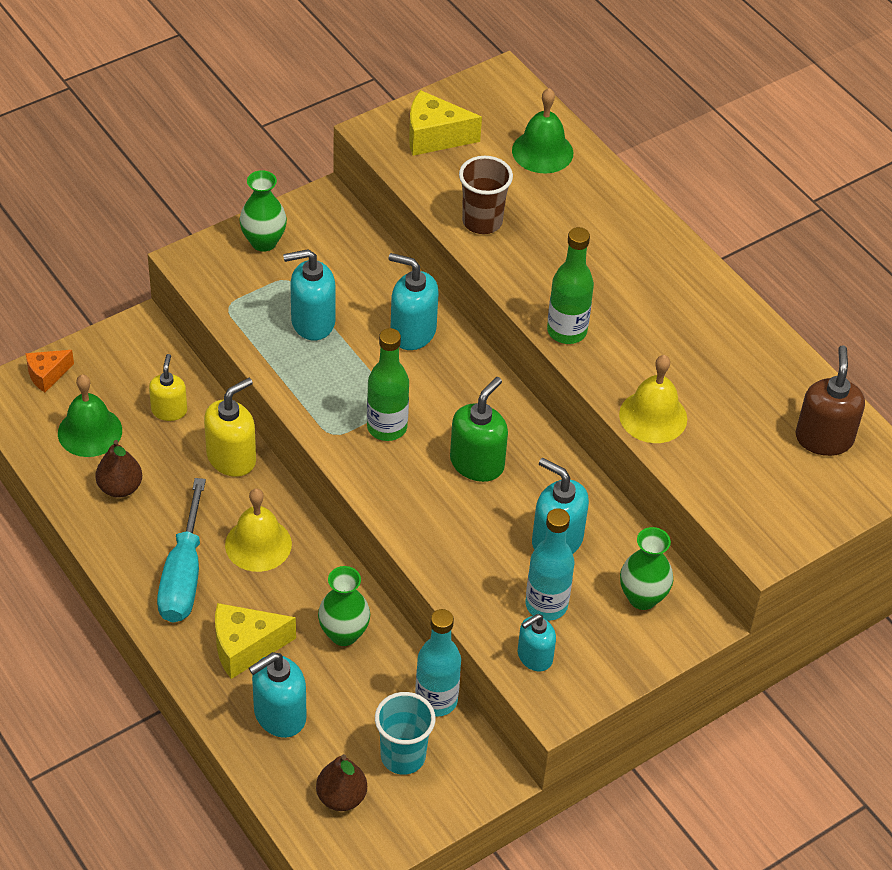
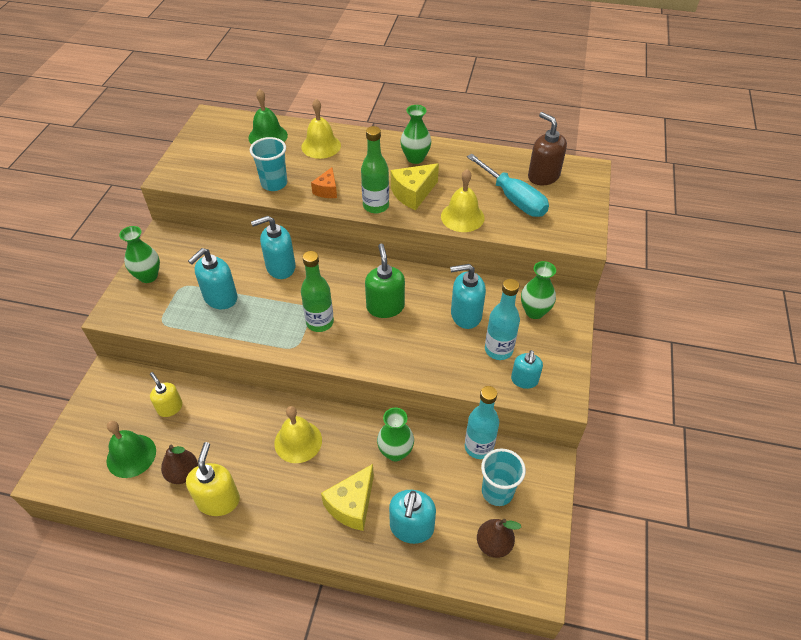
camera: 40 degrees left, 0 degrees up
orange cheese [26,350,74,392] -> orange cheese moved to [311,167,337,198]
turquoise screwdriver [157,478,206,623] -> turquoise screwdriver moved to [467,154,549,217]
yellow soap dispenser [204,378,256,477] -> yellow soap dispenser moved to [186,442,240,516]
yellow cheese [409,90,482,156] -> yellow cheese moved to [391,163,439,210]
brown cup [459,156,513,234] -> turquoise cup [250,137,287,191]
none -> yellow bell [301,99,341,159]
none -> green vase [400,105,431,164]

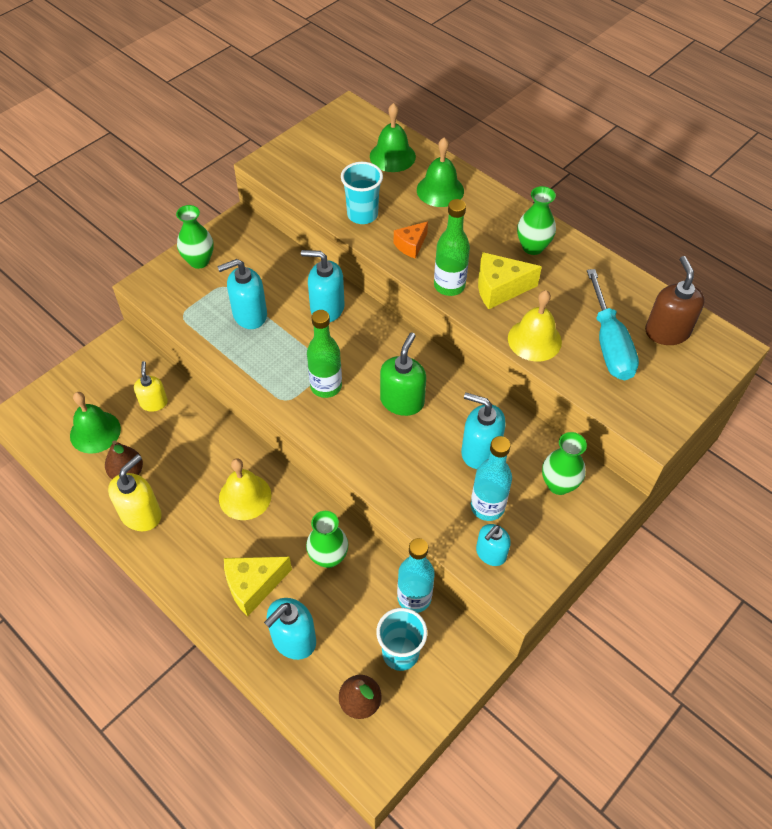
camera: 30 degrees right, 5 degrees up
yellow bell [301,99,341,159] -> green bell [417,137,464,207]

